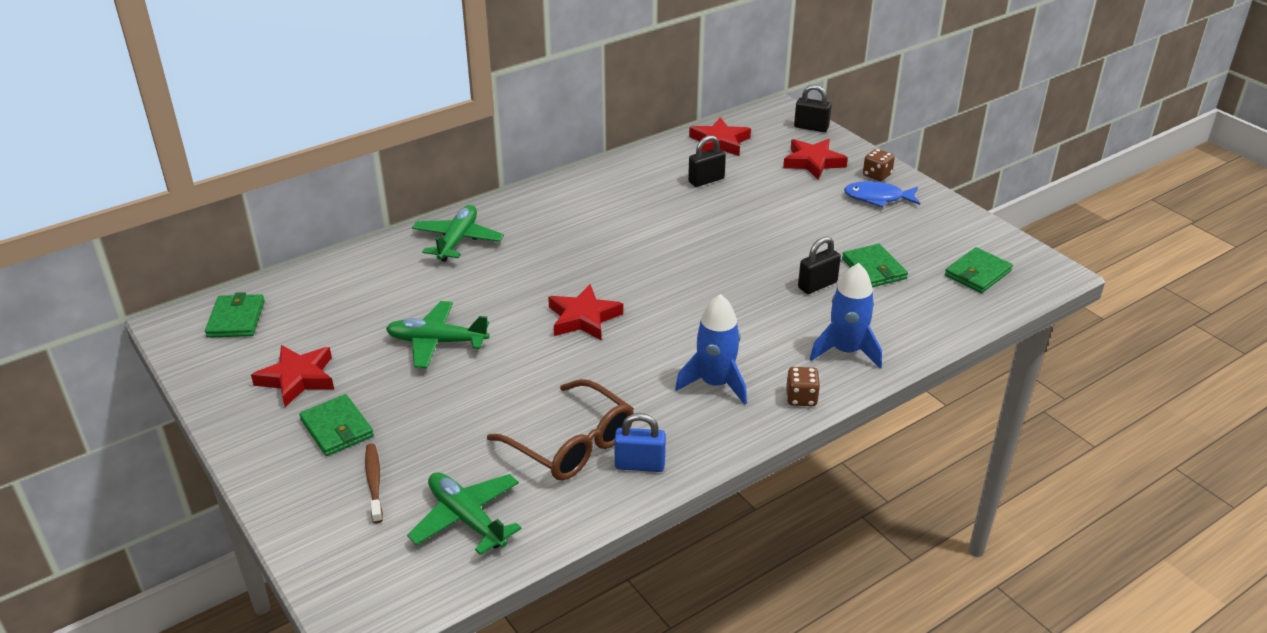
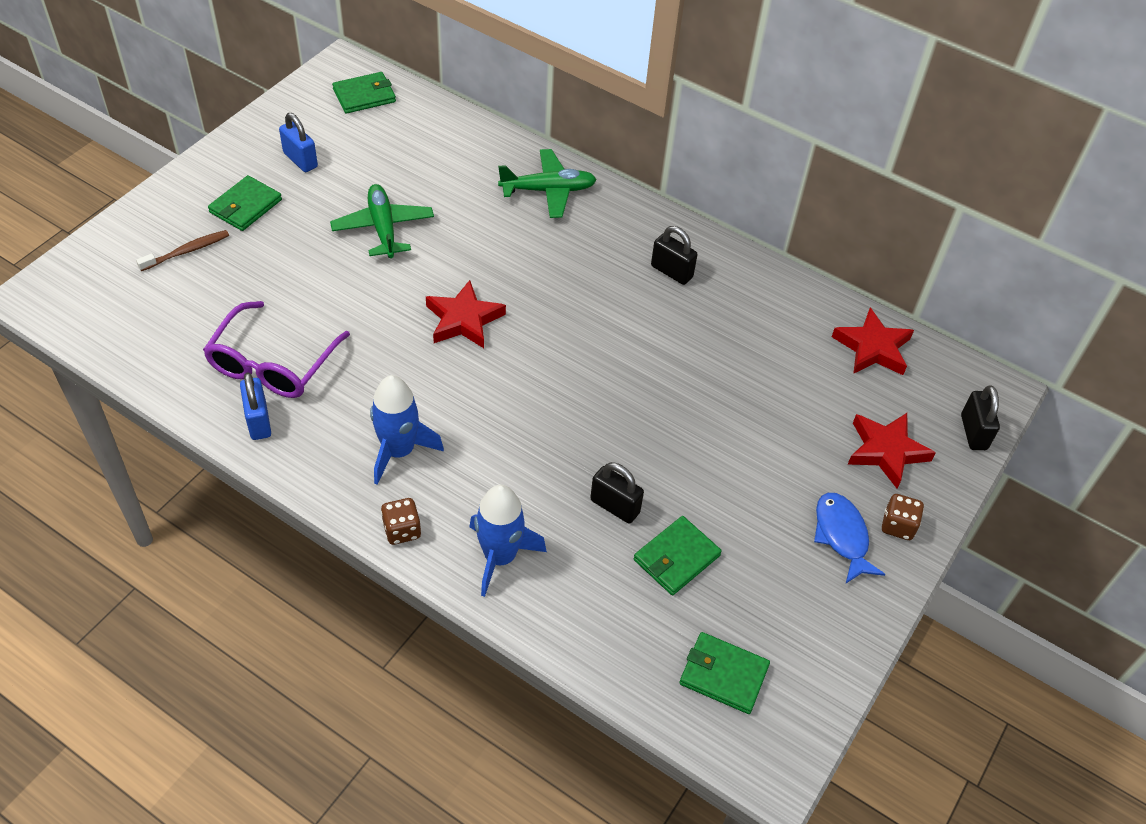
camera: 65 degrees right, 15 degrees up
red star [251,345,334,407] -> blue padlock [279,113,318,172]
green plane [407,472,521,555] -> none
brown glasses [487,379,634,481] -> purple glasses [203,301,350,398]
black padlock [688,135,726,187] -> black padlock moved to [651,226,698,285]

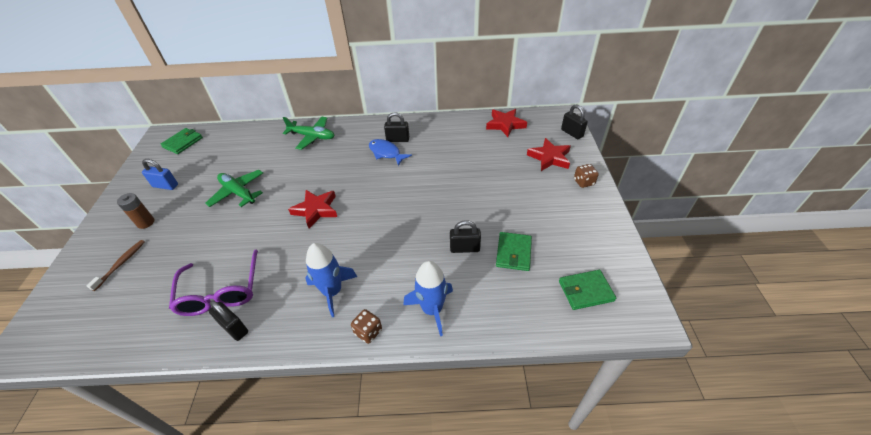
camera: 30 degrees left, 5 degrees down
green wallet [208,175,282,231] -> brown battery [117,193,154,229]
blue padlock [240,372,271,440] -> black padlock [209,300,248,341]
green plane [498,149,597,218] -> green plane turned 60 degrees clockwise [283,117,335,150]
blue fish [814,493,885,583] -> blue fish moved to [369,139,412,166]

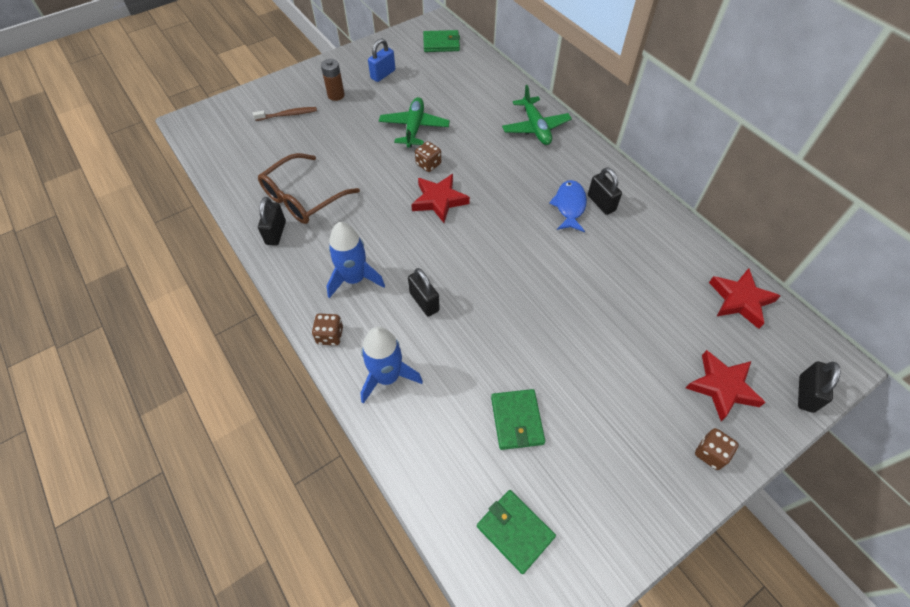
camera: 55 degrees right, 10 degrees up
blue padlock [142,159,178,190] -> blue padlock turned 60 degrees clockwise [368,38,395,82]
purple glasses [169,249,258,316] -> brown glasses [258,153,360,224]
black padlock [450,220,481,253] -> black padlock moved to [408,268,440,317]
green wallet [496,232,532,271] -> green wallet turned 75 degrees counterclockwise [491,389,545,450]
none -> brown dice [415,141,441,172]

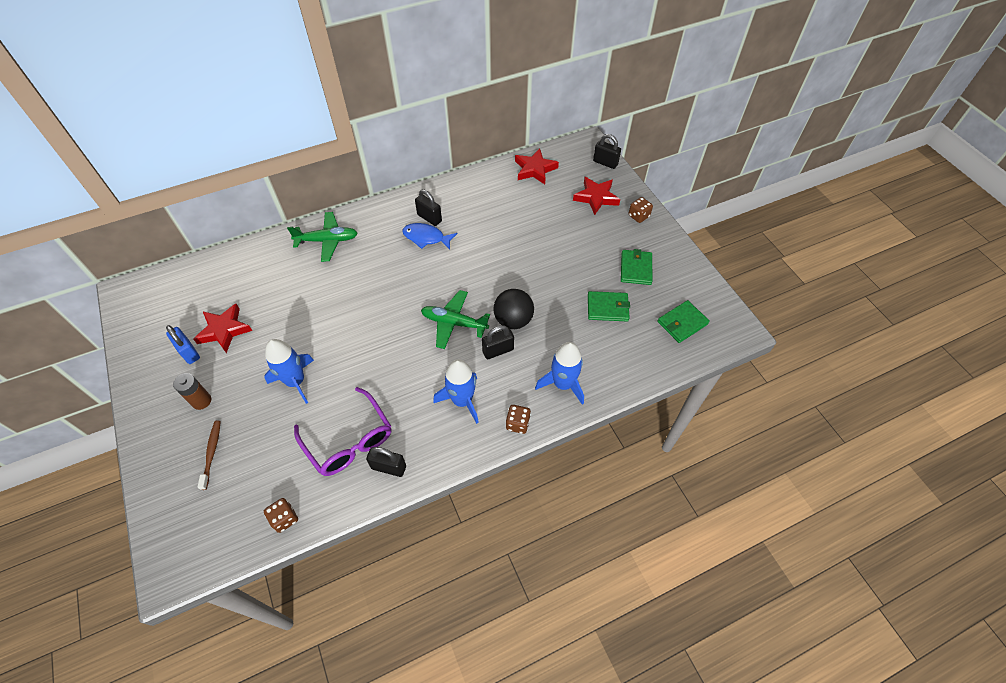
camera: 80 degrees left, 0 degrees up
brown glasses [258,153,360,224] -> purple glasses [294,387,391,476]
green plane [379,97,450,148] -> green plane moved to [421,290,490,349]
red star [411,174,470,223] -> red star moved to [193,304,252,353]
brown dice [415,141,441,172] -> brown dice moved to [264,498,298,533]
green wallet [423,30,460,52] -> green wallet moved to [621,249,652,285]
black padlock [588,167,622,215] -> black padlock turned 60 degrees clockwise [415,189,442,226]
none -> blue rocket [264,339,314,404]
none -> black ball [494,289,534,329]

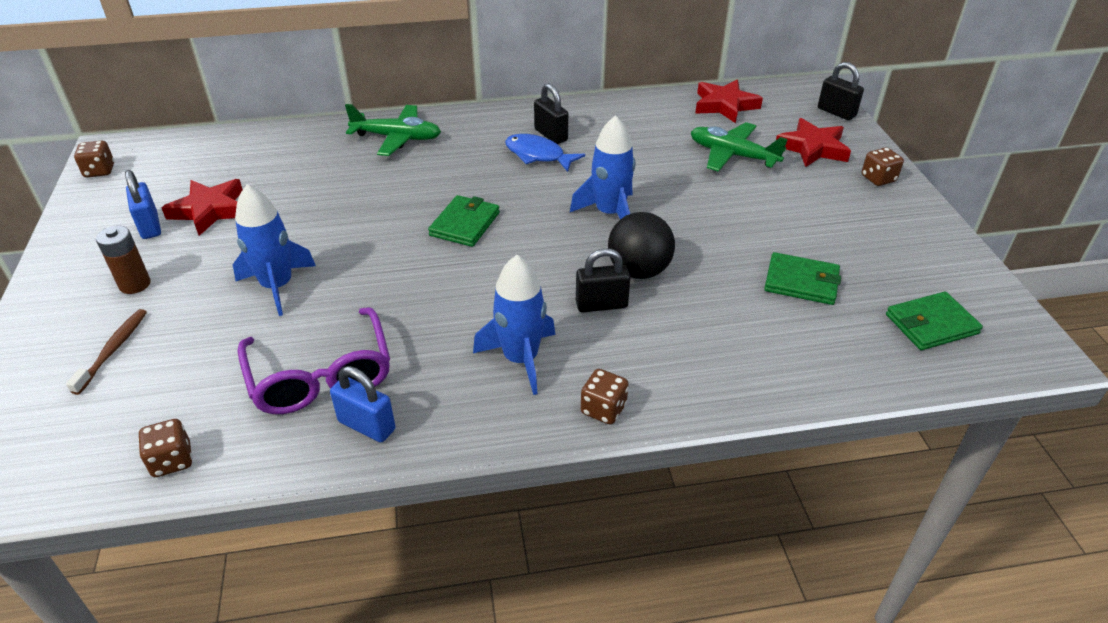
camera: 15 degrees right, 15 degrees down
black padlock [366,447,406,477] -> blue padlock [330,366,396,442]
green plane [421,290,490,349] -> green plane moved to [691,122,788,172]
blue rocket [535,342,584,405] -> blue rocket moved to [570,115,636,219]
green wallet [621,249,652,285] -> green wallet moved to [428,195,500,247]
none -> brown dice [74,141,114,177]

